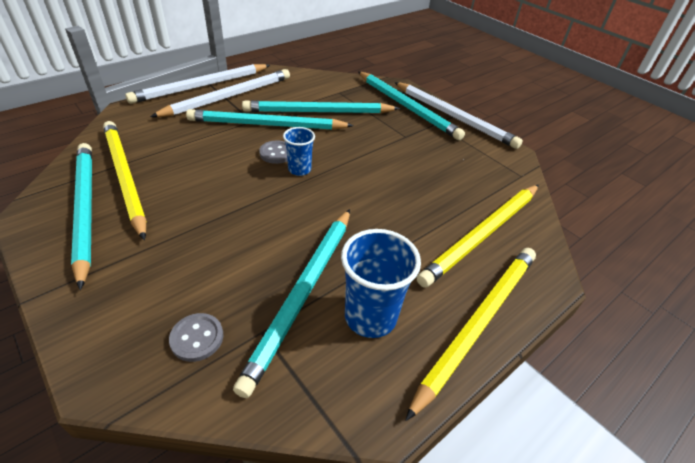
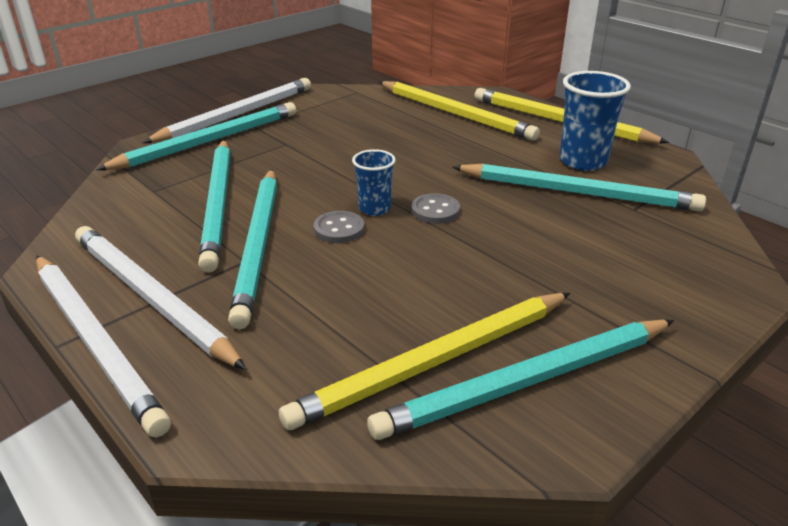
camera: 90 degrees left, 10 degrees down
grey button [169,313,223,362] -> grey button moved to [411,193,460,224]

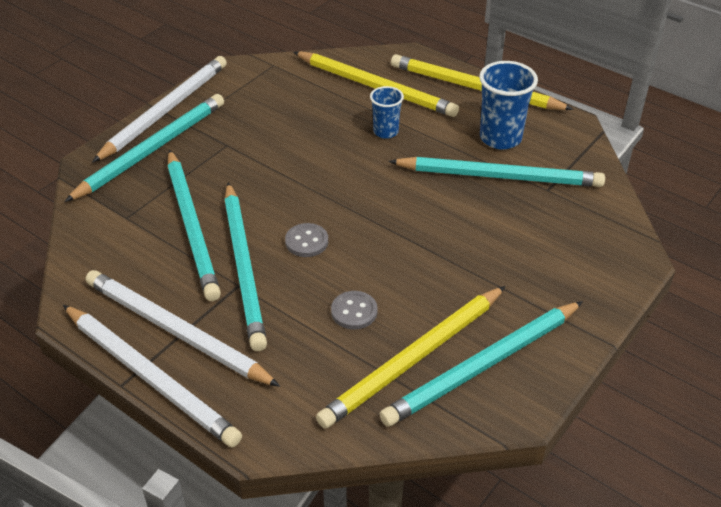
camera: 10 degrees left, 10 degrees up
blue cup [352,149,396,216] -> blue cup moved to [370,86,404,139]
grey button [411,193,460,224] -> grey button moved to [331,291,378,329]

